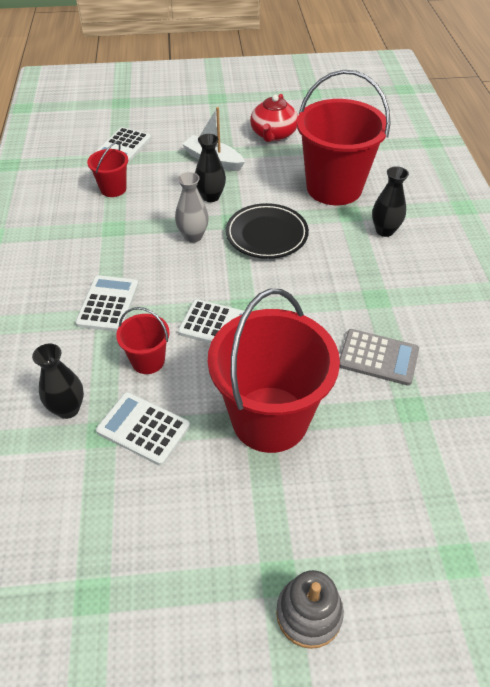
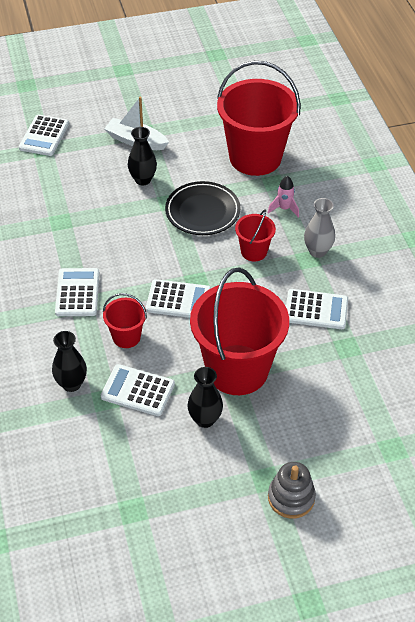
camera: 10 degrees left, 0 degrees up
red bucket [87,141,128,197] -> red bucket moved to [235,209,276,262]
grey vase [175,172,209,243] -> grey vase moved to [304,198,335,258]
red teapot [250,94,298,142] -> none
grey calculator [339,329,419,385] -> white calculator [286,289,348,329]
black vase [372,166,409,237] -> black vase moved to [188,367,223,428]
none -> pink rocket [268,176,299,218]

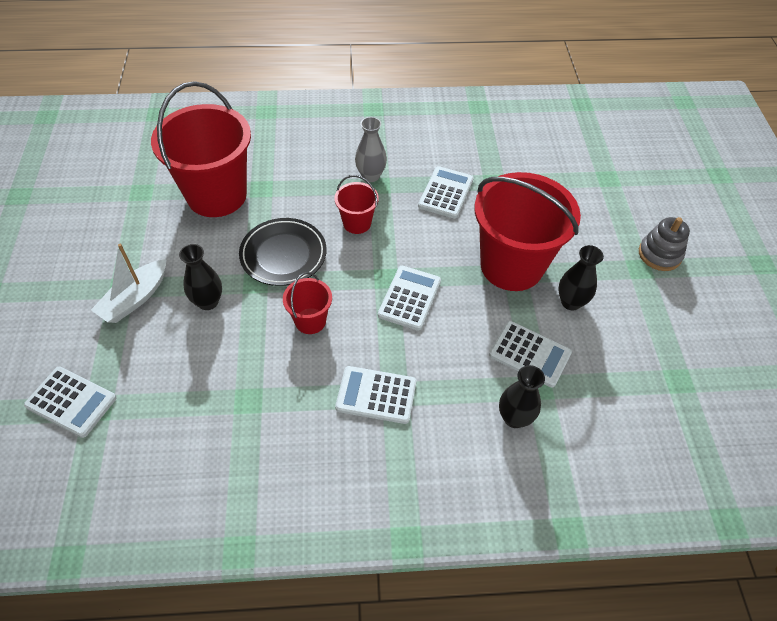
camera: 80 degrees left, 5 degrees up
white calculator [101,364,175,416] -> white calculator turned 90 degrees counterclockwise [489,321,572,388]
red bucket [103,293,147,348] -> red bucket moved to [283,272,332,334]
pink rocket [268,176,299,218] -> none

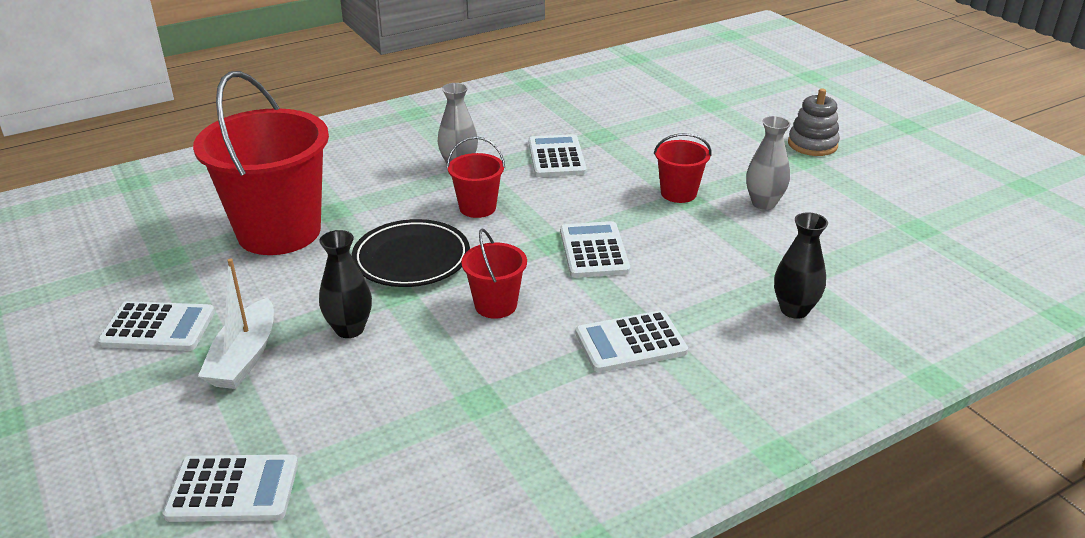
camera: 25 degrees left, 20 degrees down
red bucket [474,172,581,291] -> red bucket [654,133,711,203], size x0.46
white calculator [489,321,572,388] -> white calculator moved to [98,301,215,351]
black vase [558,245,604,311] -> grey vase [746,116,791,210]

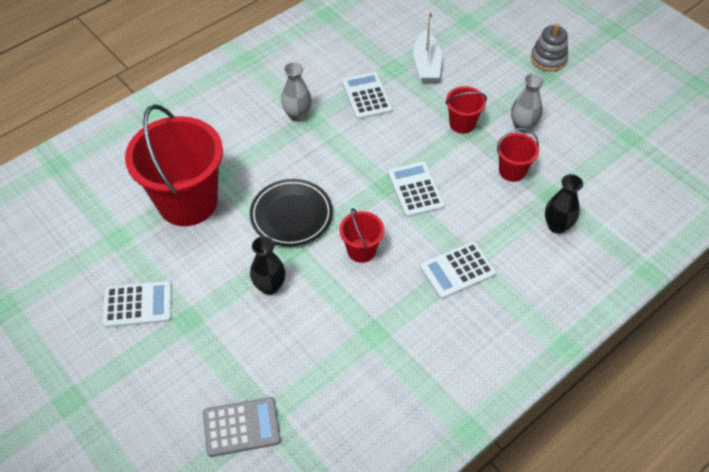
camera: 10 degrees left, 20 degrees up
white calculator [163,454,298,522] -> grey calculator [203,397,281,457]
white boat [198,258,274,389] -> white boat moved to [414,13,442,82]
red bucket [447,136,505,218] -> red bucket moved to [497,128,539,182]

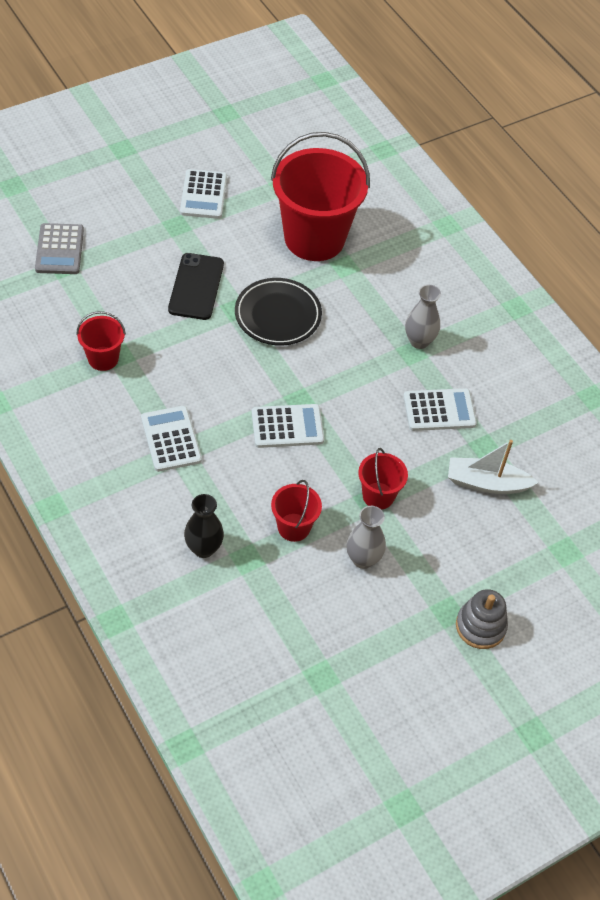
camera: 95 degrees right, 0 degrees up
black vase [250,236,286,295] -> black phone [168,253,224,320]
red bucket [340,208,384,263] -> red bucket moved to [76,311,126,371]

